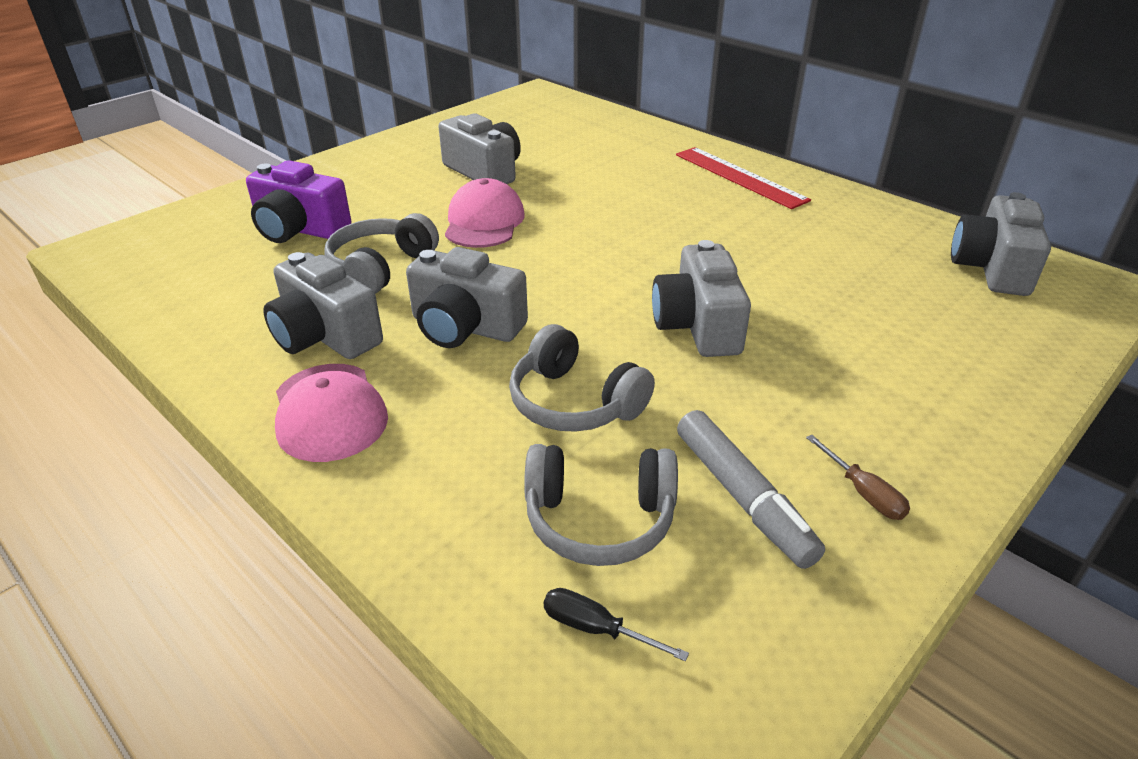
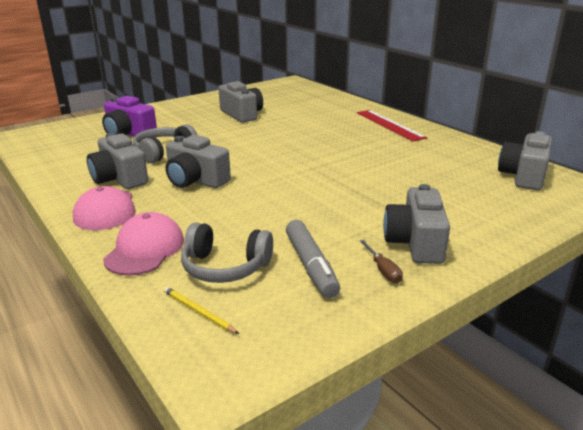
camera: 10 degrees right, 10 degrees down
pink cap [445,178,525,248] -> pink cap moved to [103,212,184,276]
grey headphones [509,324,655,432] -> none
black screwdriver [543,588,689,662] -> yellow pencil [164,287,239,334]
grey camera [652,240,751,357] -> grey camera moved to [383,184,450,264]

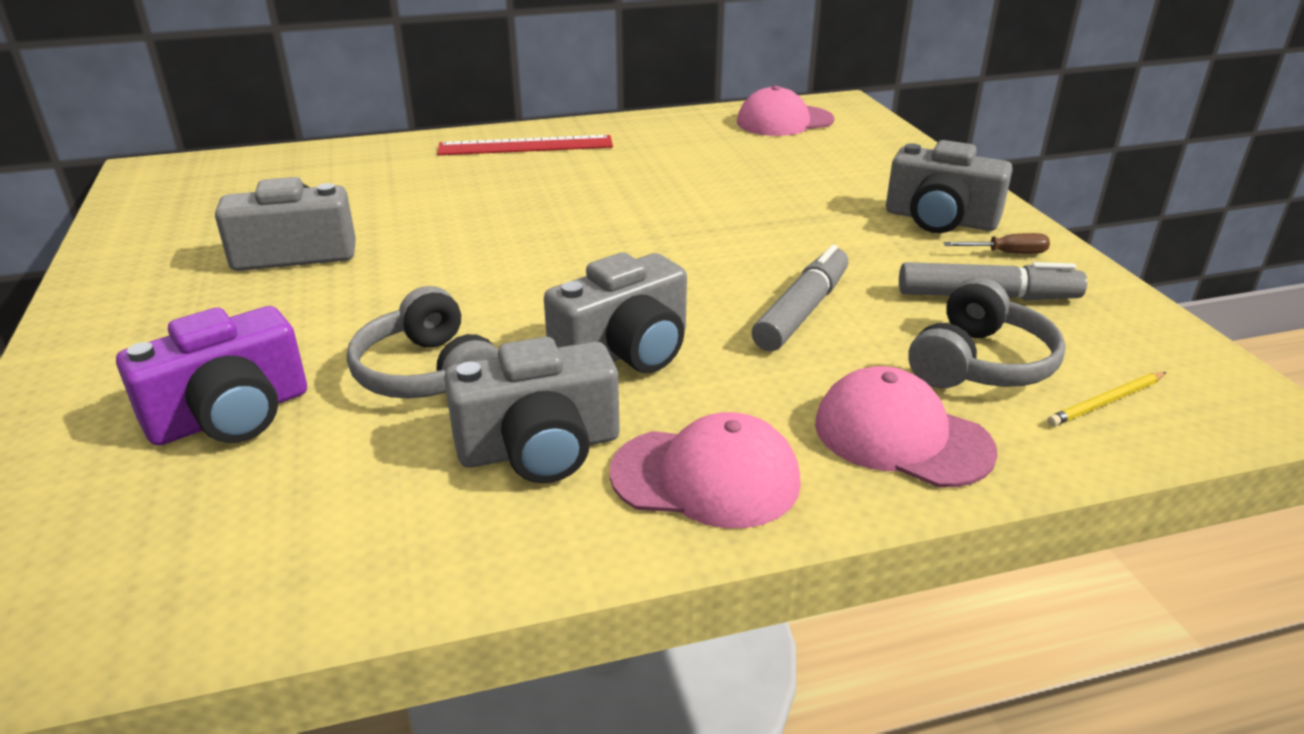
camera: 70 degrees left, 5 degrees up
grey camera [498,131,552,190] -> pink cap [737,85,834,136]
none -> grey marker [752,245,848,352]

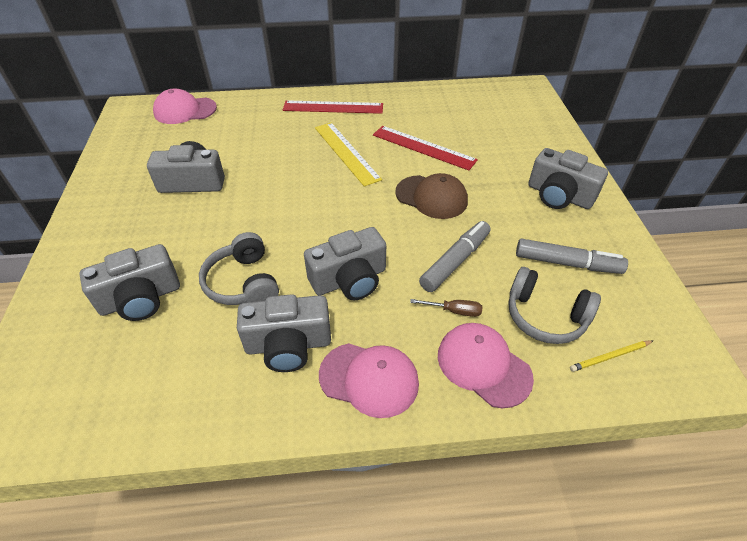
camera: 10 degrees right, 15 degrees up
purple camera [116,306,307,446] -> grey camera [79,244,180,321]
pink cap [737,85,834,136] -> pink cap moved to [153,88,217,124]
grey headphones [908,277,1066,388] -> grey headphones turned 75 degrees clockwise [508,267,601,344]
brown screwdriver [943,233,1050,254] -> brown screwdriver moved to [410,299,482,317]
none -> yellow ruler [315,122,382,187]
none -> red ruler [373,126,478,170]
none -> brown cap [395,173,468,219]

